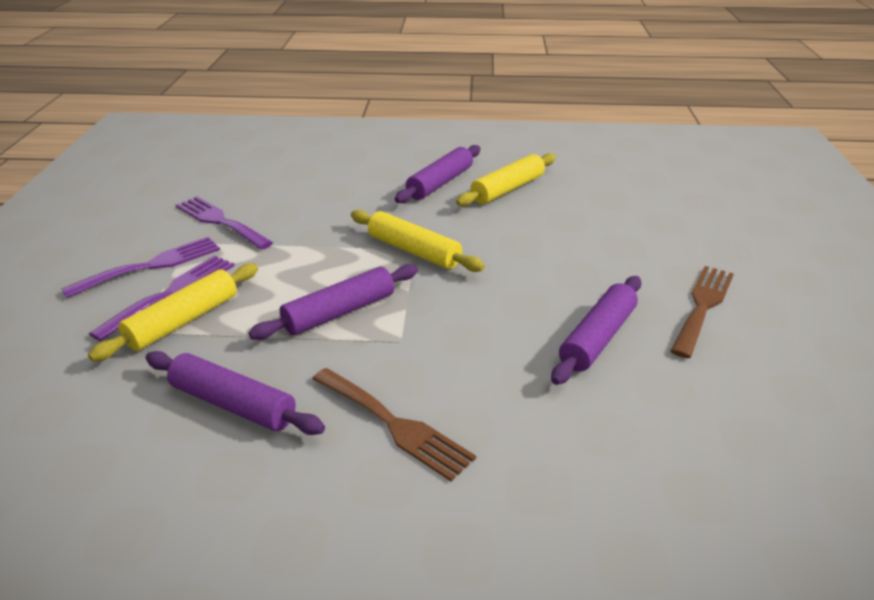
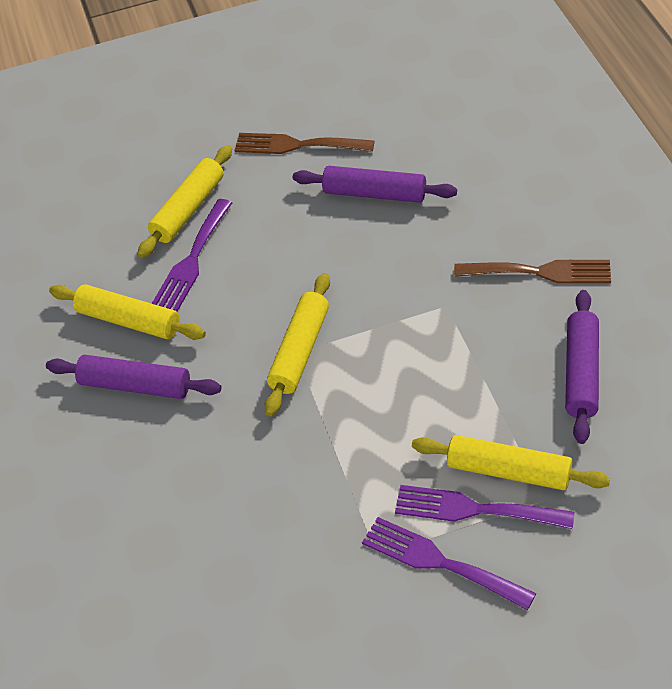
camera: 105 degrees left, 15 degrees up
purple fork [176,196,273,250] -> purple fork moved to [152,199,232,311]
purple rolling pin [249,264,418,340] -> none
brown fork [312,368,476,482] -> brown fork turned 75 degrees clockwise [454,260,611,283]
none -> yellow rolling pin [137,145,232,258]

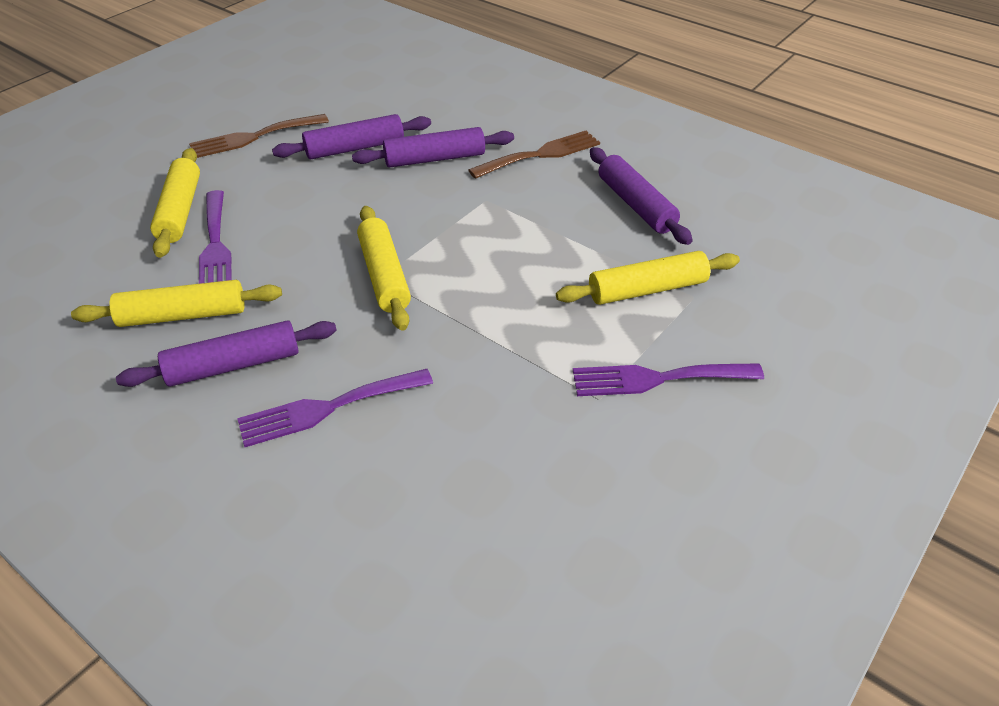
camera: 40 degrees left, 5 degrees down
purple fork [395,485,575,529] -> purple fork moved to [237,369,433,447]
none -> purple rolling pin [352,127,514,168]

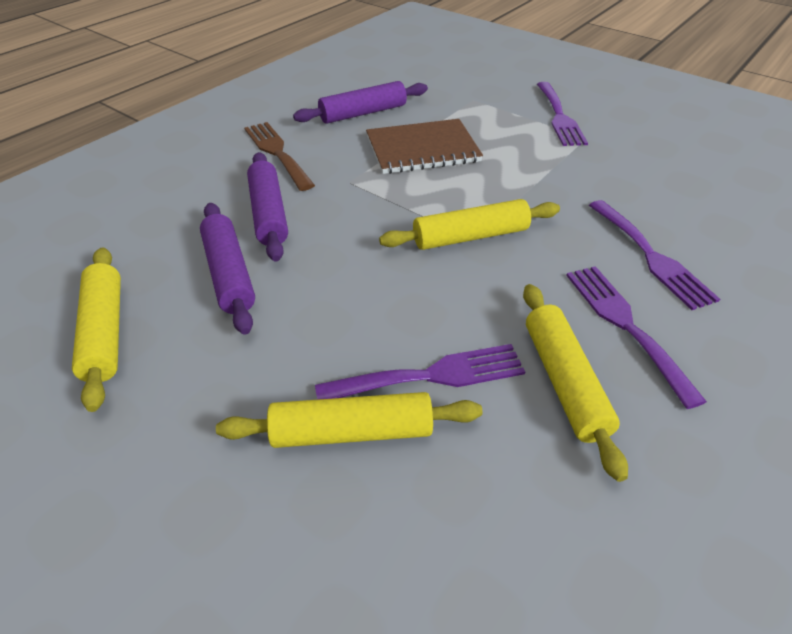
camera: 90 degrees left, 0 degrees up
purple rolling pin [116,321,337,387] -> purple fork [566,266,707,409]
brown fork [189,114,329,158] -> none
yellow rolling pin [556,251,740,305] -> yellow rolling pin moved to [72,247,121,412]
none -> brown notebook [366,119,483,174]

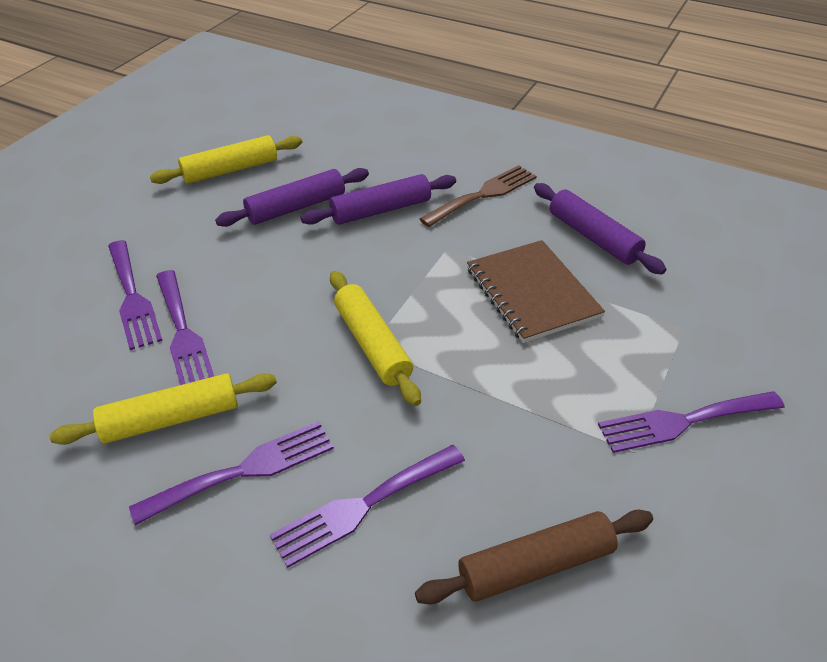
camera: 80 degrees right, 0 degrees up
yellow rolling pin [216,392,482,448] -> purple fork [108,240,163,350]
none -> brown rolling pin [415,510,653,605]

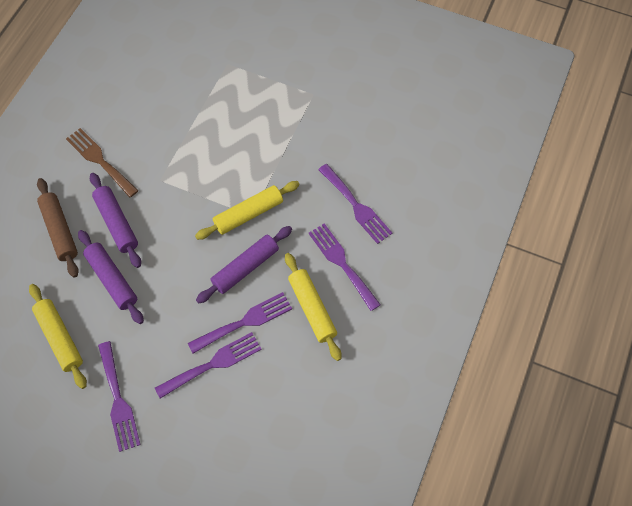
camera: 95 degrees left, 20 degrees up
brown rolling pin [415,510,653,605] -> brown rolling pin moved to [37,178,79,278]
brown notebook [467,240,605,343] -> none
purple rolling pin [534,183,666,275] -> purple rolling pin moved to [196,226,292,304]
purple fork [598,391,785,453] -> purple fork moved to [98,341,140,452]

